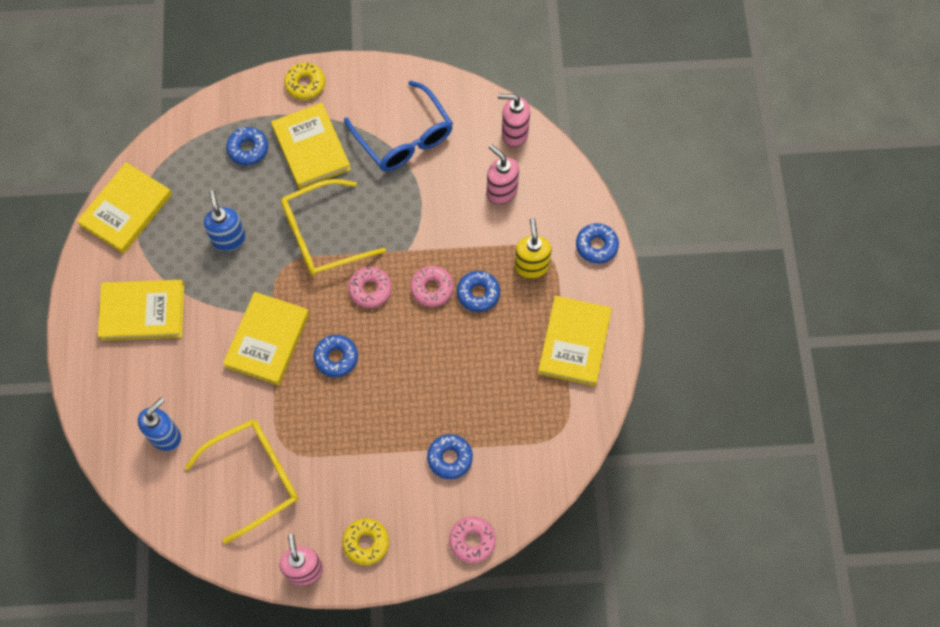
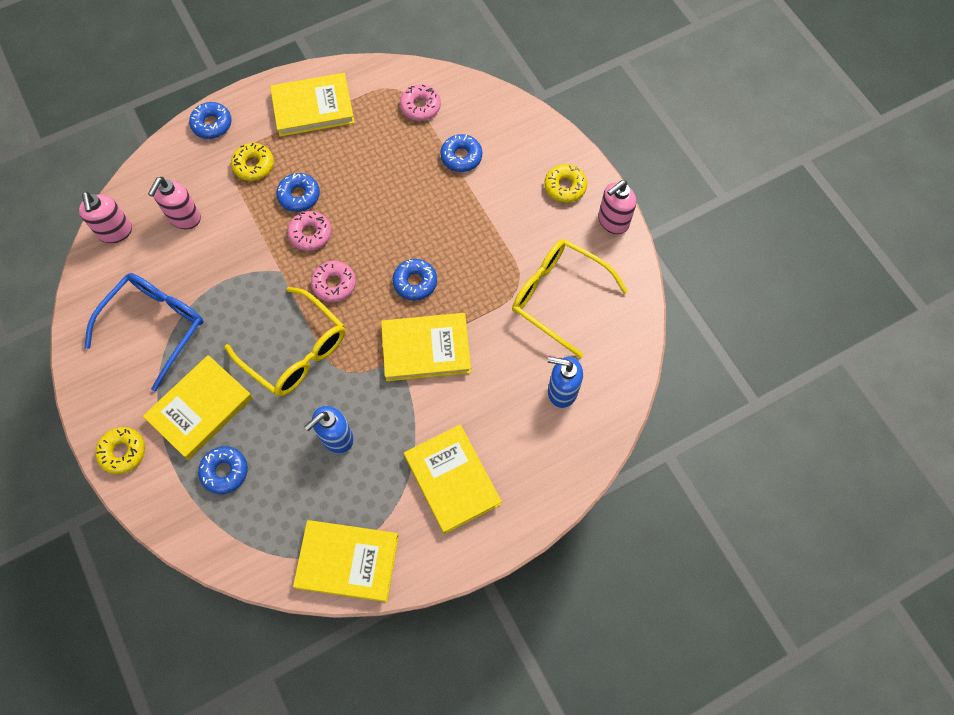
camera: 115 degrees left, 0 degrees up
pink donut [449,516,496,563] -> pink donut moved to [400,84,441,121]
yellow soap dispenser [514,218,551,279] -> yellow donut [231,143,274,181]

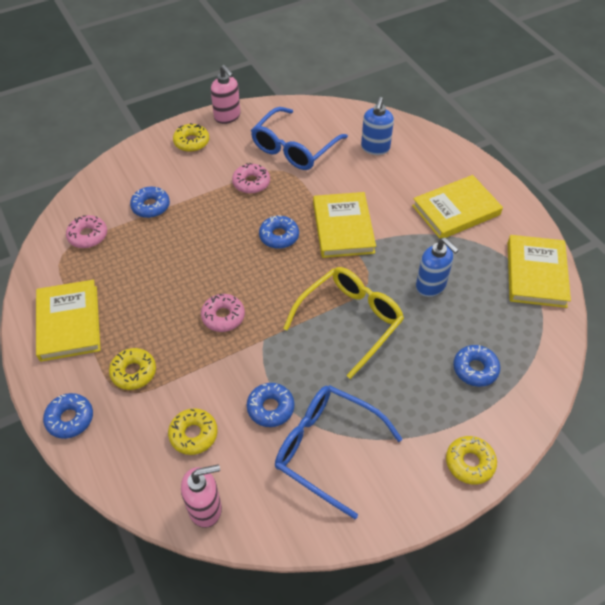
camera: 90 degrees left, 15 degrees down
yellow book [143,355,253,460] -> none
pink soap dispenser [148,177,201,229] -> yellow donut [168,408,218,455]
blue donut [276,173,320,212] -> blue donut moved to [247,383,294,427]
pink donut [311,261,356,303] -> pink donut moved to [232,163,270,194]
yellow glasses [512,239,628,358] -> blue glasses [251,107,348,170]

